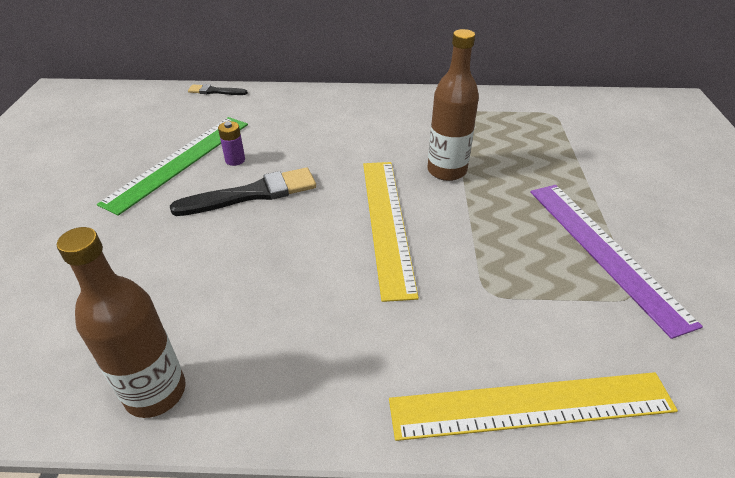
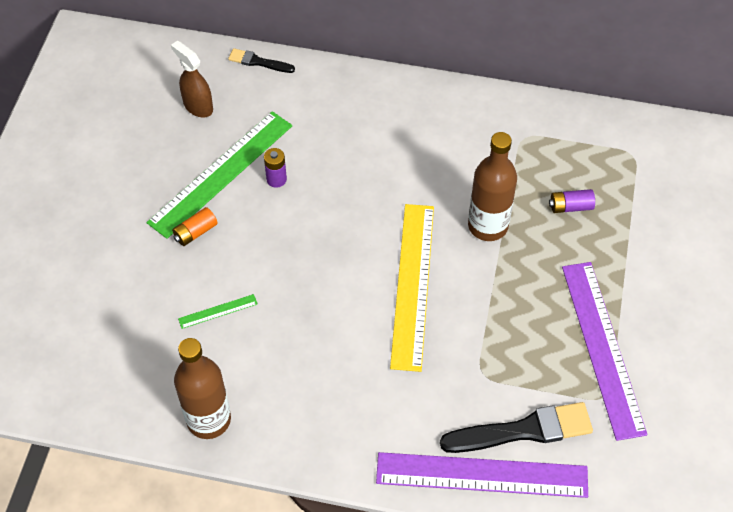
camera: 10 degrees right, 15 degrees up
black brush [170,168,316,216] -> black brush moved to [440,402,593,453]
yellow ruler [389,372,678,441] -> purple ruler [376,452,588,498]
none -> brown spray bottle [171,40,213,117]
none -> orange battery [172,207,218,246]
none -> green ruler [178,294,257,329]
none -> purple battery [549,189,595,213]

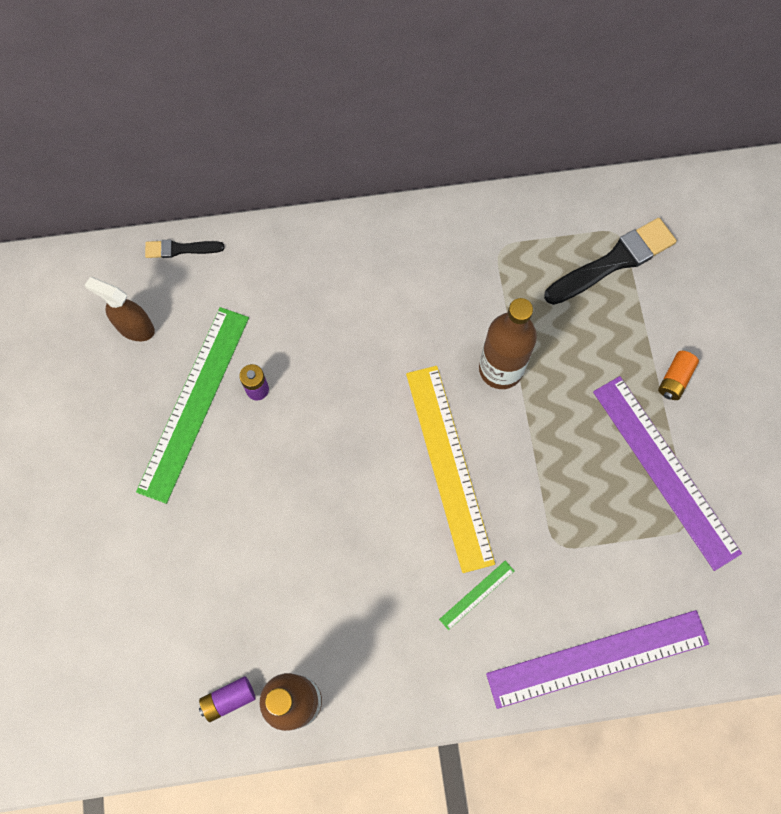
camera: 20 degrees left, 15 degrees up
orange battery [172,207,218,246] -> orange battery moved to [658,351,699,400]
green ruler [178,294,257,329] -> green ruler moved to [439,561,514,630]
black brush [440,402,593,453] -> black brush moved to [544,218,677,305]
purple battery [549,189,595,213] -> purple battery moved to [199,676,256,722]

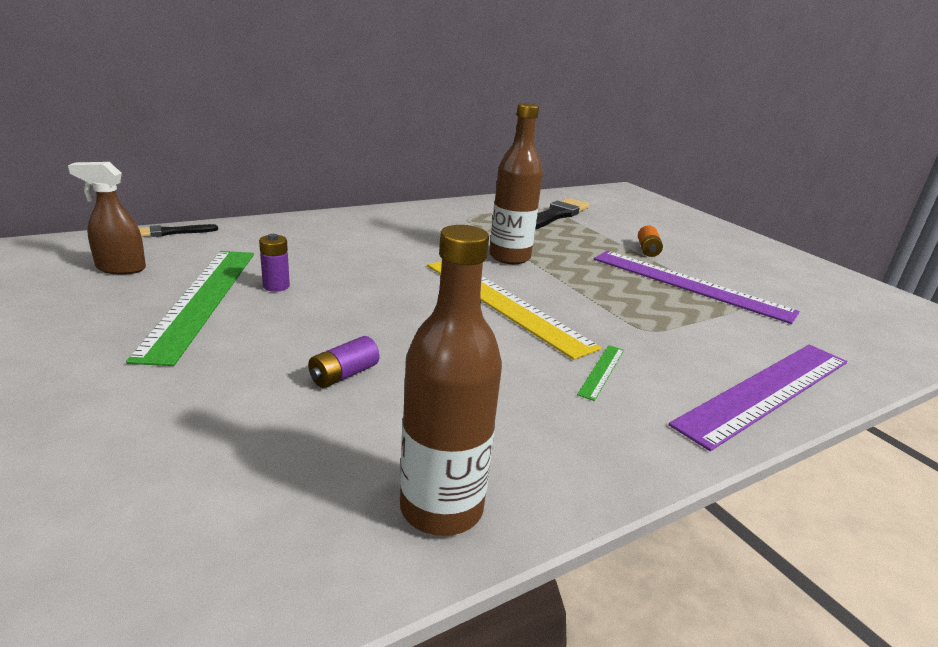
camera: 25 degrees left, 45 degrees down
purple battery [199,676,256,722] -> purple battery moved to [308,336,379,388]

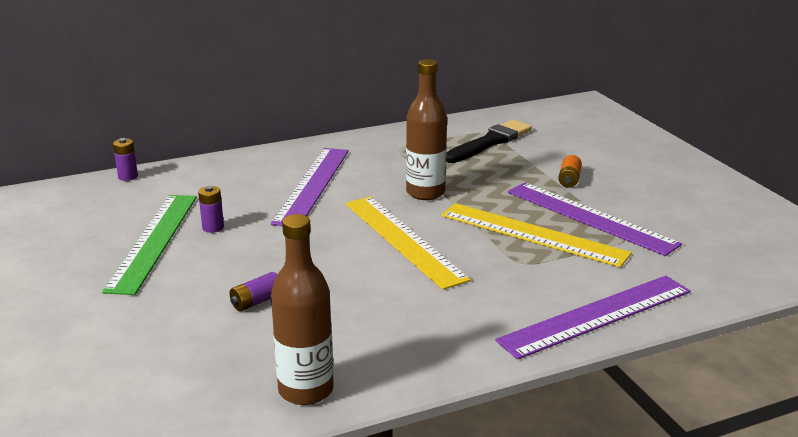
camera: 10 degrees right, 0 degrees up
brown spray bottle [68,162,146,275] -> none
black brush [139,224,218,237] -> purple battery [113,138,138,181]
green ruler [577,345,624,401] -> none
none -> purple ruler [271,148,349,226]
none -> yellow ruler [441,203,632,267]

